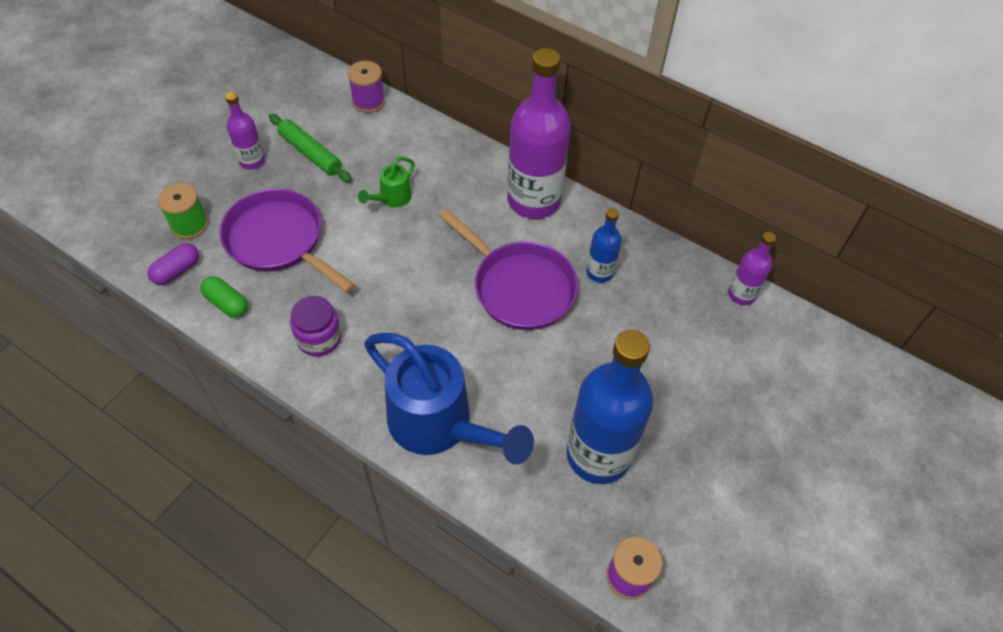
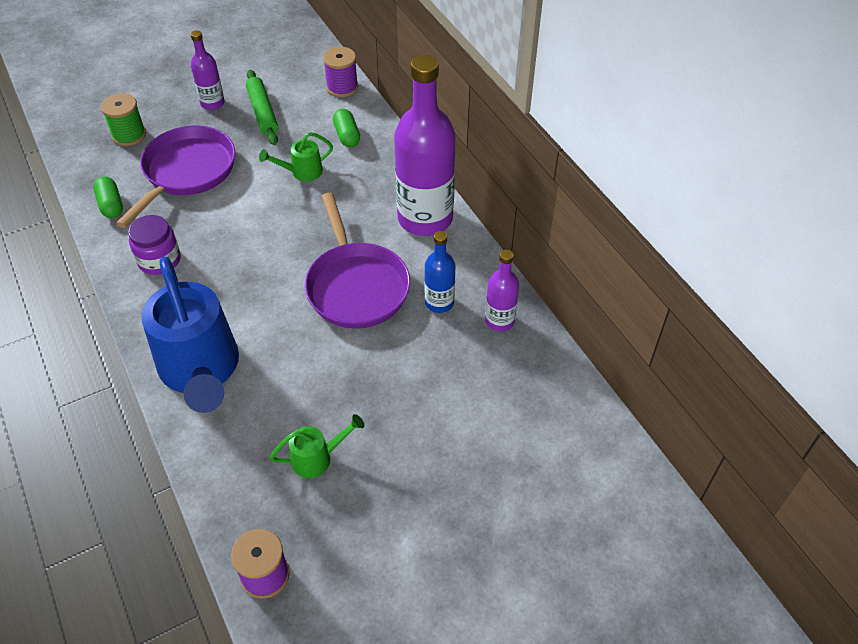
camera: 30 degrees right, 5 degrees down
purple capsule [147,243,199,285] -> none
purple pan [219,189,355,292] -> purple pan turned 45 degrees clockwise [116,125,235,228]
blue bottle [566,330,653,484] -> green watering can [270,414,365,478]
purple bottle [728,232,776,305] -> purple bottle moved to [485,250,519,332]
none -> green capsule [333,109,360,147]

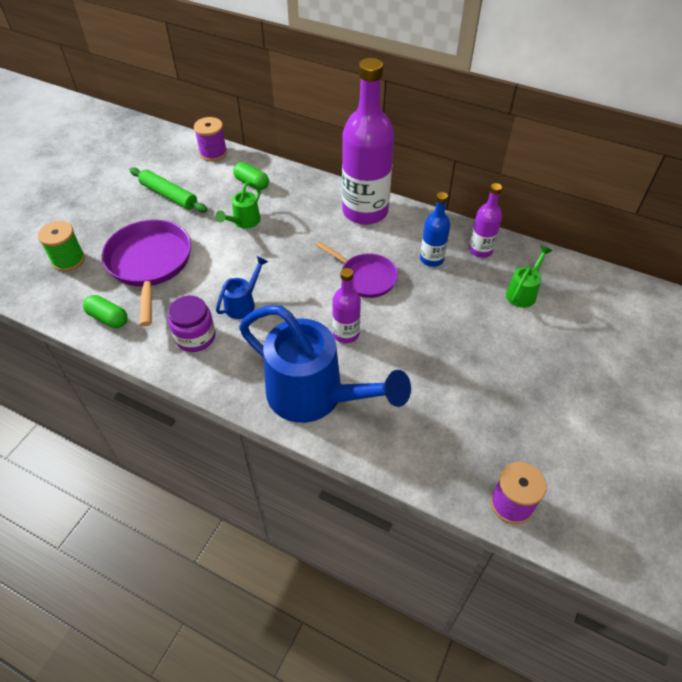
camera: 35 degrees left, 0 degrees up
purple bottle [191,30,225,110] -> purple bottle moved to [332,268,361,343]
green watering can [270,414,365,478] -> green watering can moved to [506,245,552,308]
purple pan [304,193,410,329] -> purple pan [316,241,398,298], size x0.63
none -> blue watering can [216,256,268,319]

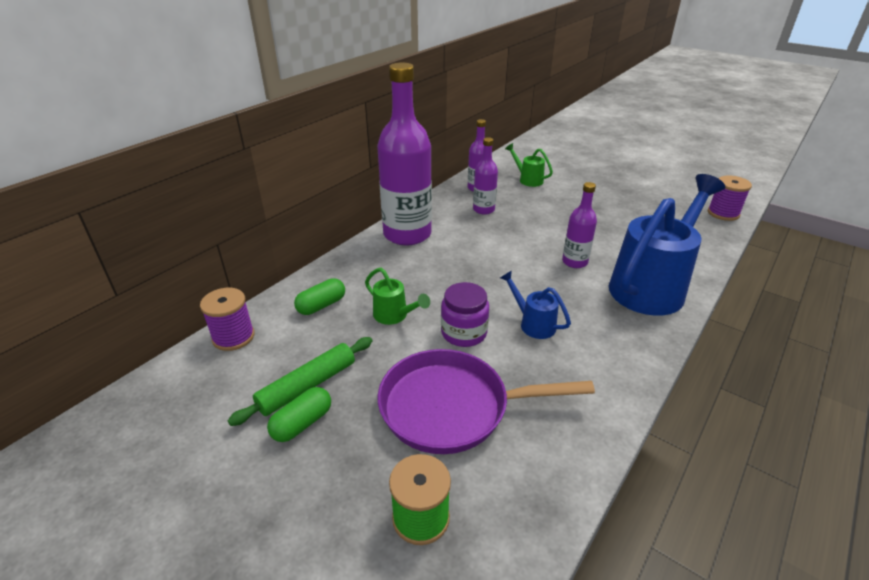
camera: 80 degrees left, 15 degrees down
green capsule [83,295,127,328] -> green capsule moved to [267,387,331,442]
purple jar [168,296,216,352] -> purple jar moved to [441,282,489,347]
purple pan [316,241,398,298] -> none
blue bottle [420,192,450,267] -> purple bottle [473,137,498,215]

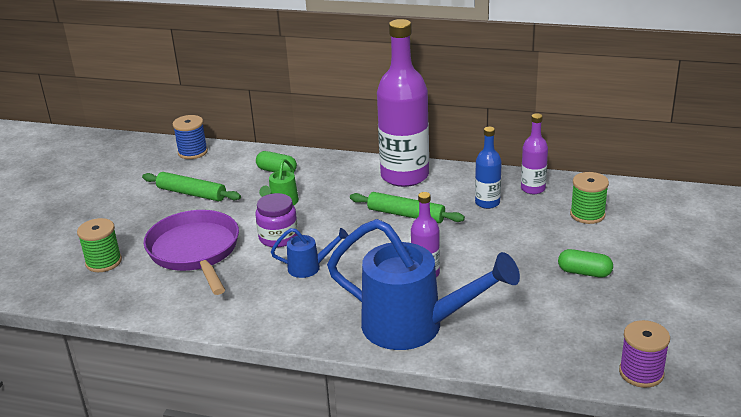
camera: 70 degrees right, 5 degrees down
purple spool [200,288,255,351] -> none
green capsule [267,387,331,442] -> green capsule moved to [558,249,613,278]
purple bottle [473,137,498,215] -> blue bottle [475,127,502,209]
blue watering can [500,270,571,339] -> blue watering can turned 60 degrees clockwise [271,228,348,278]
green watering can [505,143,553,187] -> green spool [570,172,609,224]
none -> blue spool [173,115,208,159]
none -> green rolling pin [350,192,465,223]

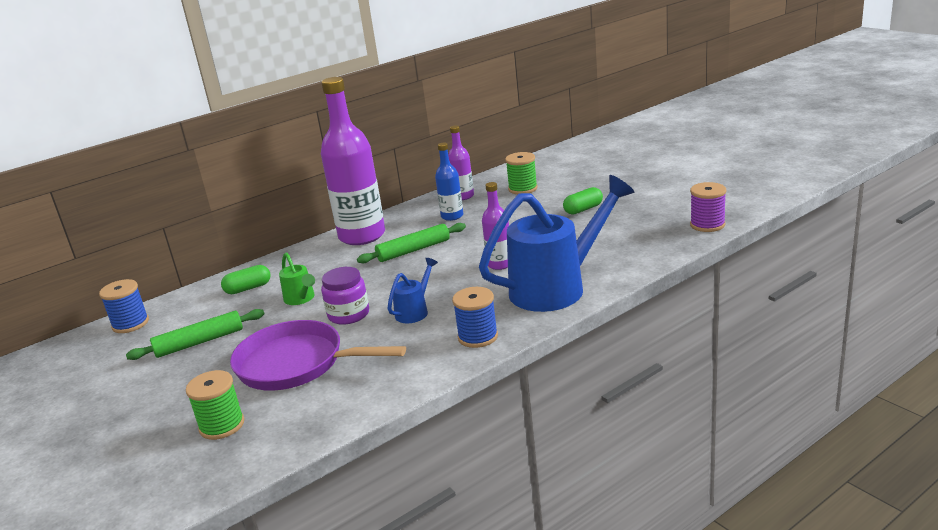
camera: 50 degrees left, 5 degrees down
none -> blue spool [452,287,498,348]

